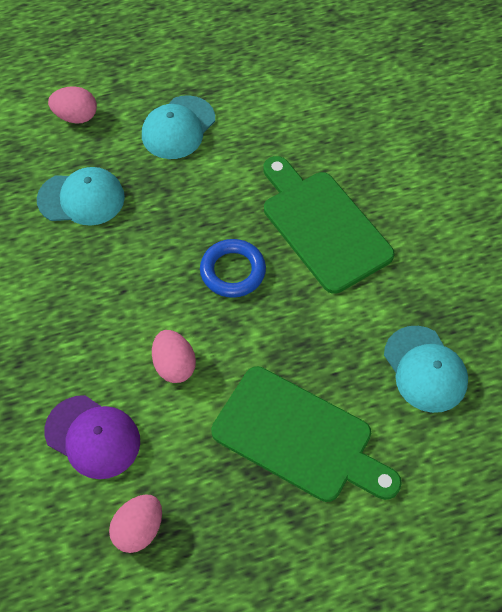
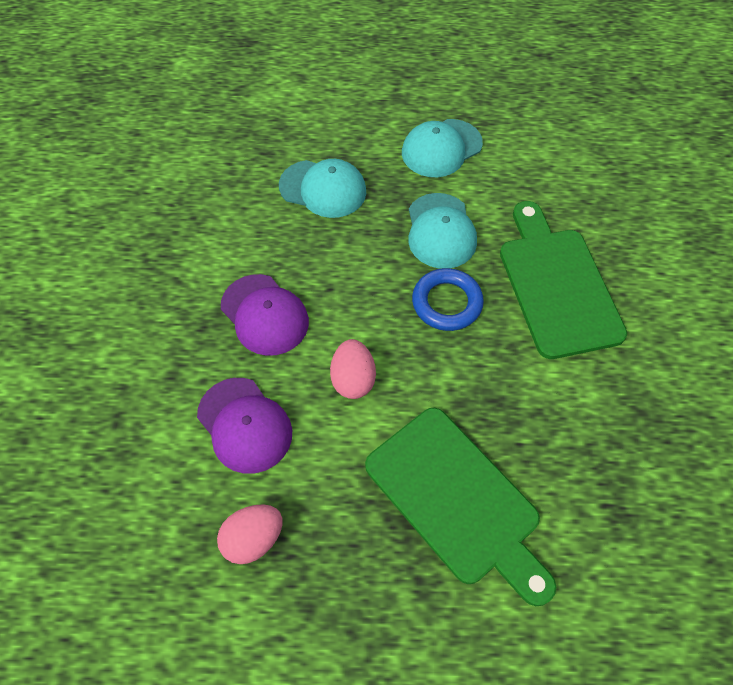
camera: 20 degrees right, 0 degrees up
pink egg [48,86,97,124] -> none
turquoise cap [384,326,468,413] -> turquoise cap moved to [408,193,477,269]
none -> purple cap [221,274,309,356]

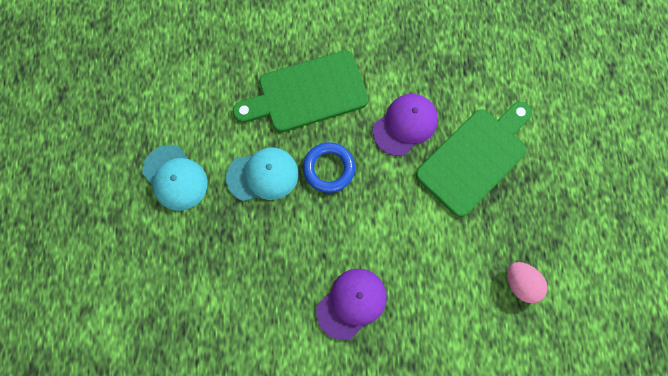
camera: 95 degrees left, 15 degrees up
purple cap [197,378,292,474] -> purple cap moved to [373,94,438,156]
turquoise cap [279,159,366,218] -> none
pink egg [330,339,376,399] -> none

